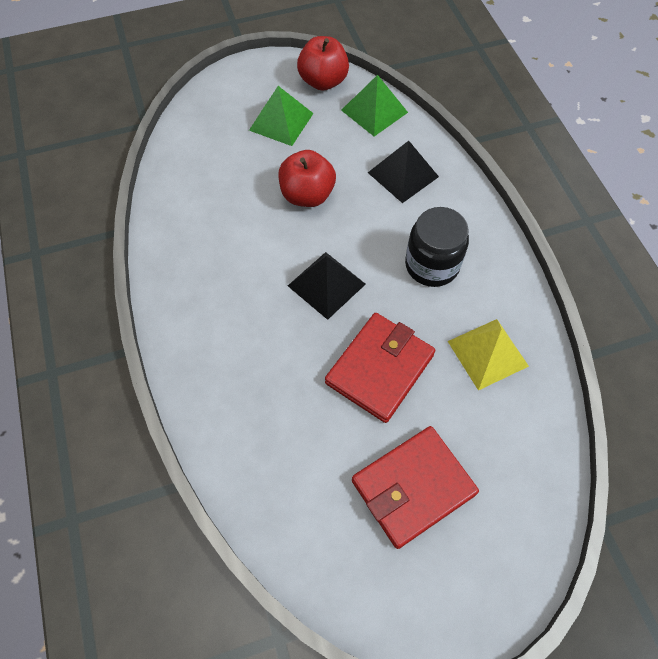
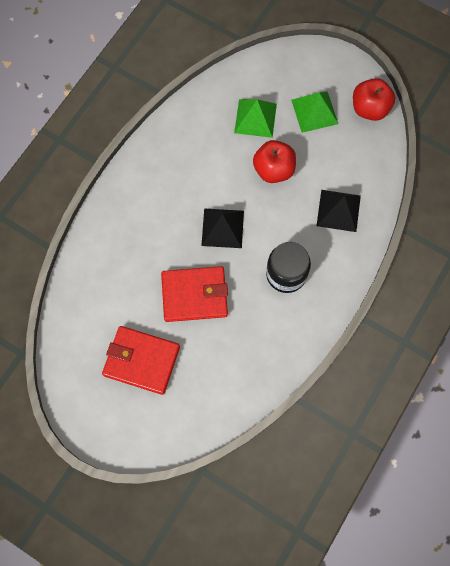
camera: 50 degrees right, 10 degrees up
green pyramid [341,75,408,136] -> green pyramid moved to [234,99,277,138]
yellow pyramid [448,319,529,391] -> none

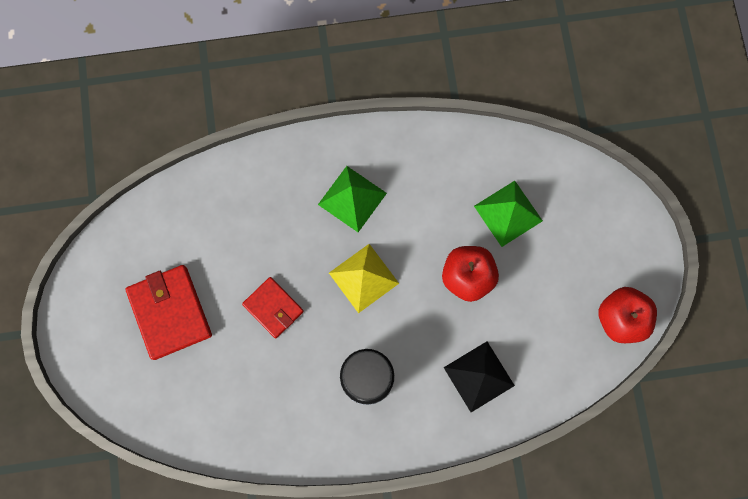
camera: 50 degrees right, 5 degrees up
red wallet [161,266,228,322] -> red wallet [242,277,304,338], size x0.63
black pyramid [201,209,244,248] -> yellow pyramid [329,244,399,313]
green pyramid [291,91,338,133] -> green pyramid moved to [318,166,387,232]

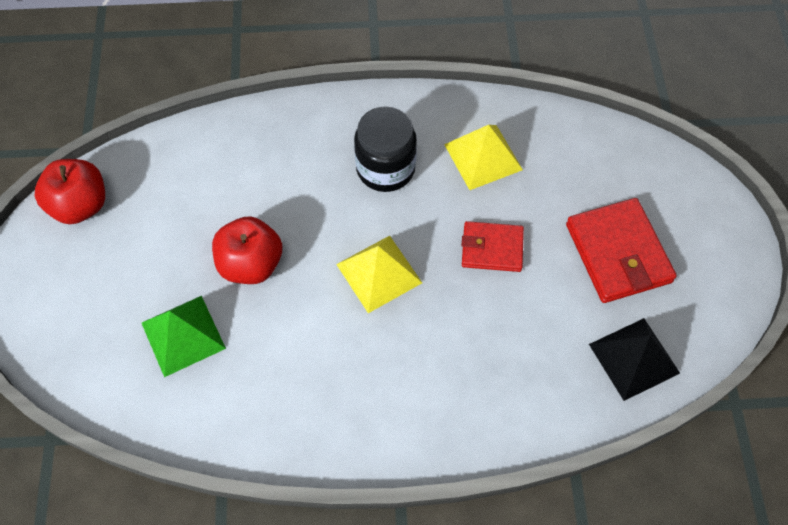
camera: 175 degrees left, 15 degrees down
red wallet [242,277,304,338] -> red wallet turned 45 degrees counterclockwise [462,221,524,272]
green pyramid [318,166,387,232] -> none
black pyramid [443,342,515,412] -> black pyramid moved to [589,318,680,401]
none -> yellow pyramid [444,125,523,190]

